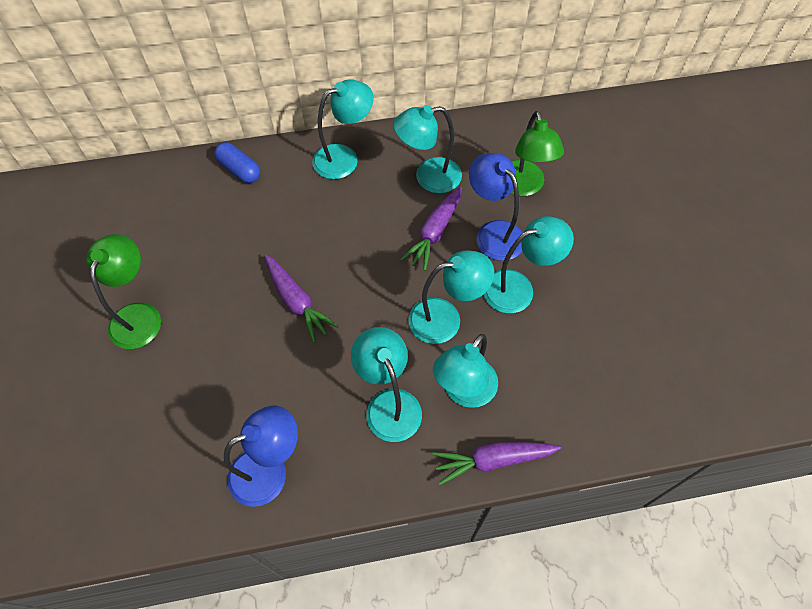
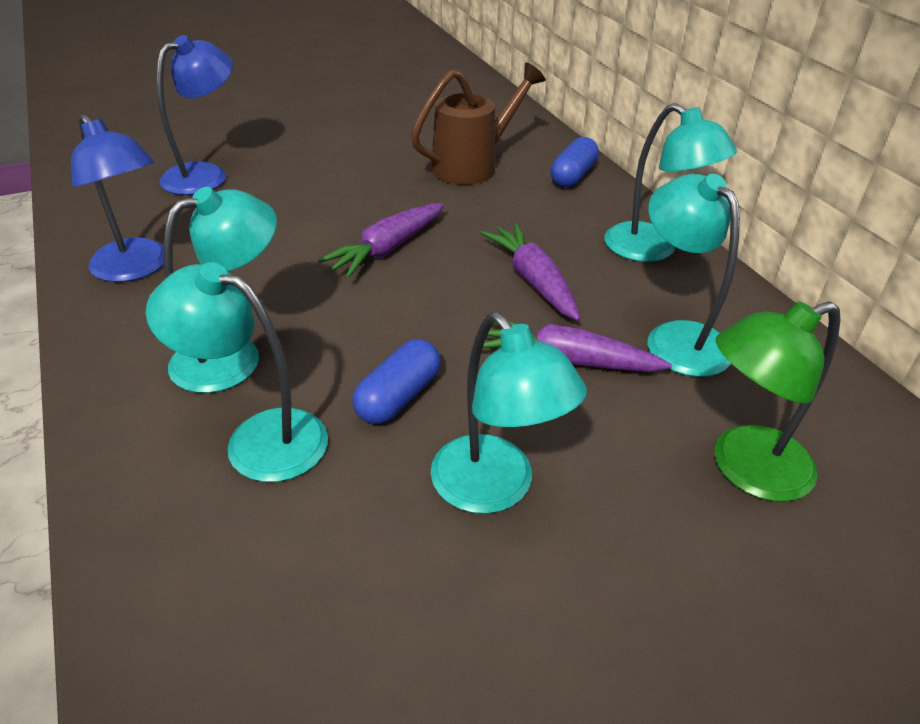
camera: 75 degrees right, 20 degrees down
green lamp [86,234,161,349] -> none
turquoise lamp [408,250,494,344] -> blue capsule [352,339,441,424]
purple carrot [432,442,561,485] -> purple carrot moved to [481,224,580,321]
blue lamp [469,153,523,261] -> blue lamp moved to [156,35,233,195]
none -> brown watering can [411,63,546,185]

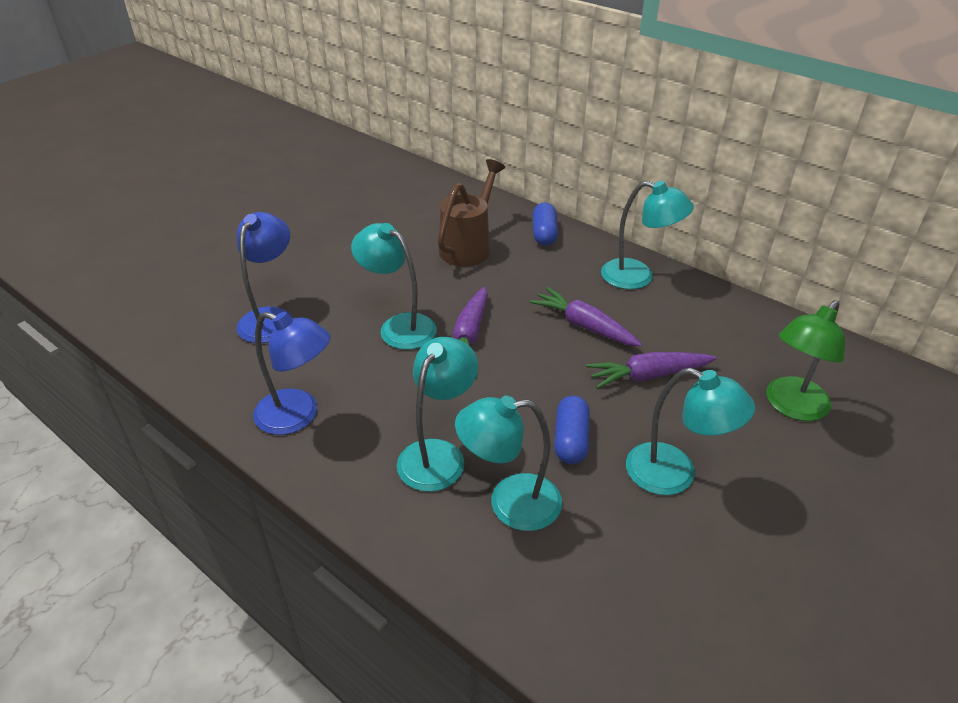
camera: 25 degrees left, 0 degrees up
turquoise lamp [648,174,740,377] -> turquoise lamp moved to [351,223,437,350]

